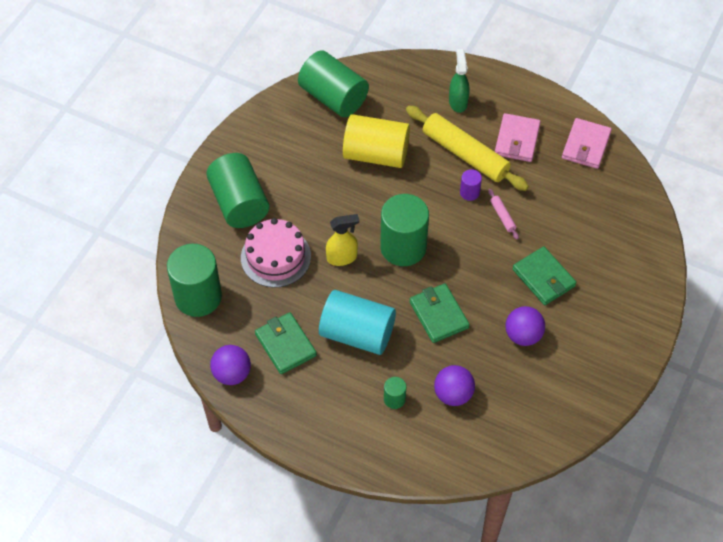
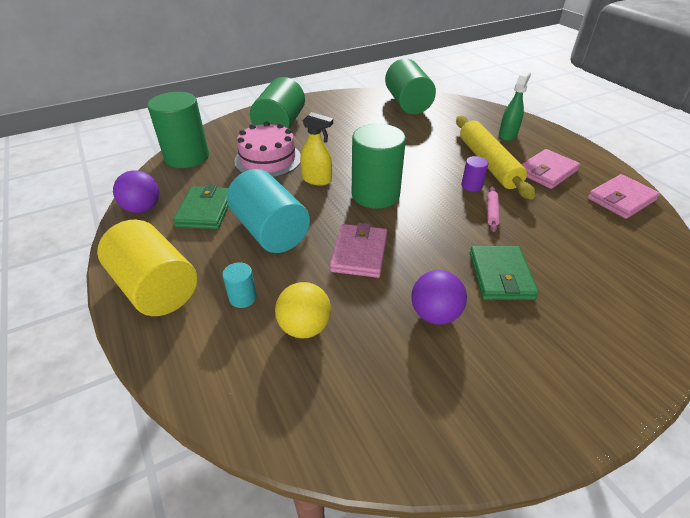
camera: 35 degrees right, 15 degrees down
yellow cylinder [343,114,410,168] -> yellow cylinder moved to [97,220,197,316]
green cylinder [384,377,406,409] -> turquoise cylinder [222,262,257,308]
green wallet [409,284,470,343] -> pink wallet [330,223,387,278]
purple ball [434,365,475,406] -> yellow ball [275,282,331,338]

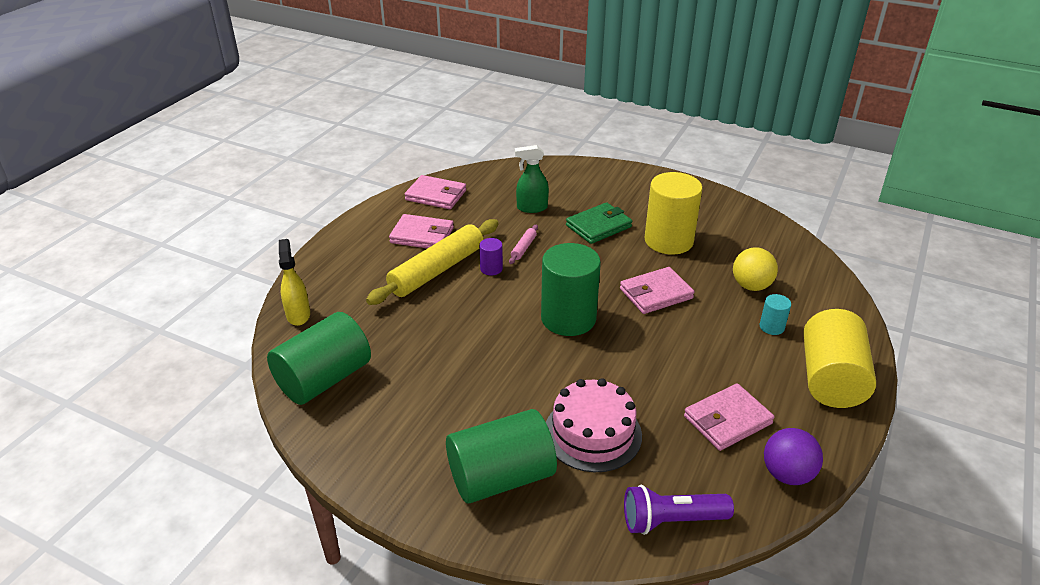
camera: 125 degrees left, 5 degrees down
green cylinder [147,92,209,168] -> purple flashlight [624,485,734,535]
green wallet [173,184,229,229] -> pink wallet [684,383,774,451]
turquoise cylinder [227,169,310,253] -> none
yellow spray bottle [300,112,333,186] -> yellow spray bottle moved to [279,239,310,326]
purple ball [411,270,467,325] -> yellow cylinder [644,172,702,255]
pink rolling pin [487,187,500,232] -> pink rolling pin turned 45 degrees counterclockwise [509,225,538,264]
green spray bottle [499,71,531,141] -> green spray bottle moved to [515,145,549,213]

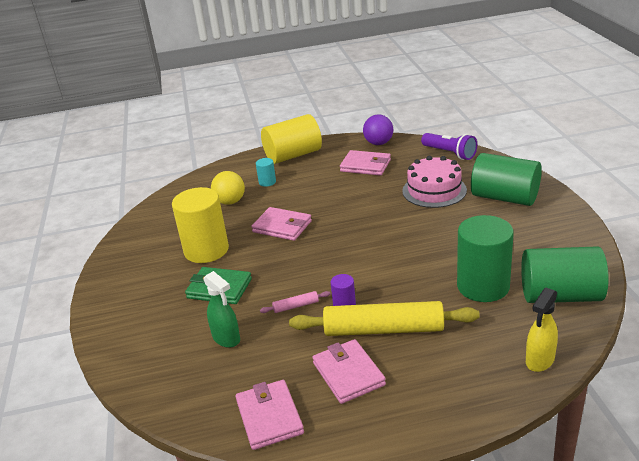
camera: 125 degrees left, 5 degrees down
green cylinder [541,243,601,336] -> green cylinder moved to [457,215,514,302]

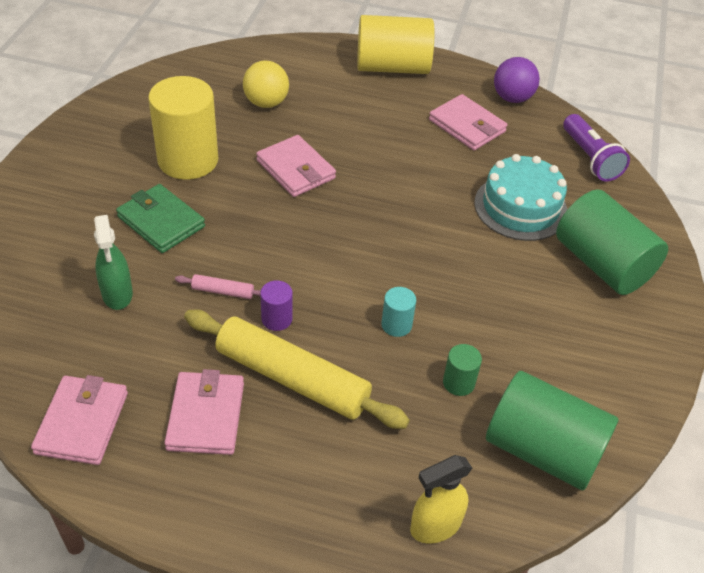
camera: 20 degrees right, 15 degrees up
turquoise cylinder [256,158,276,187] -> turquoise cylinder moved to [381,287,416,337]
pink cake [402,156,467,208] -> turquoise cake [474,154,568,241]
green cylinder [457,215,514,302] -> green cylinder [443,344,482,396], size x0.44

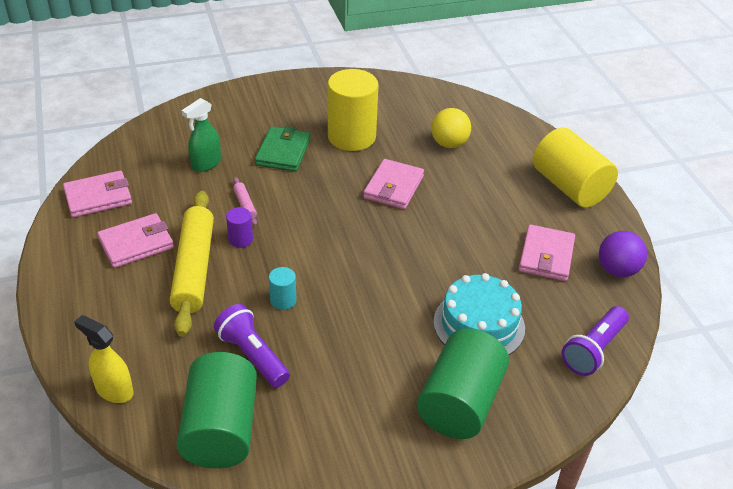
camera: 60 degrees right, 5 degrees down
green cylinder [443,344,482,396] -> purple flashlight [214,304,290,388]

